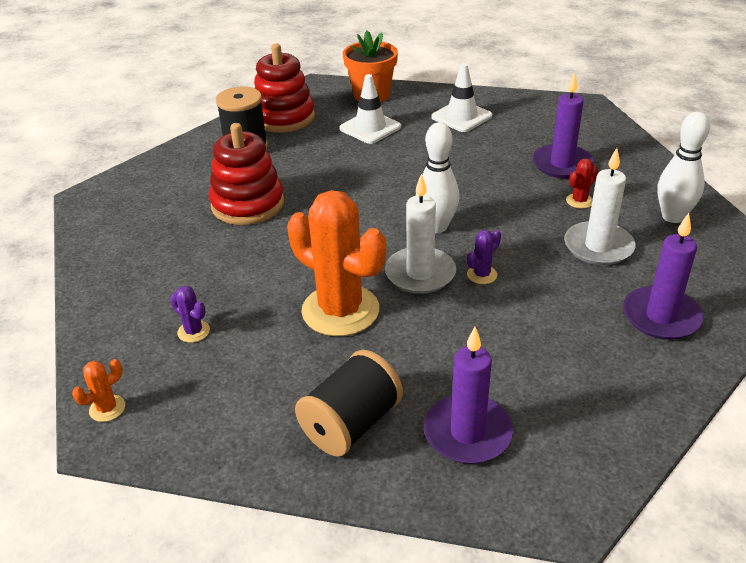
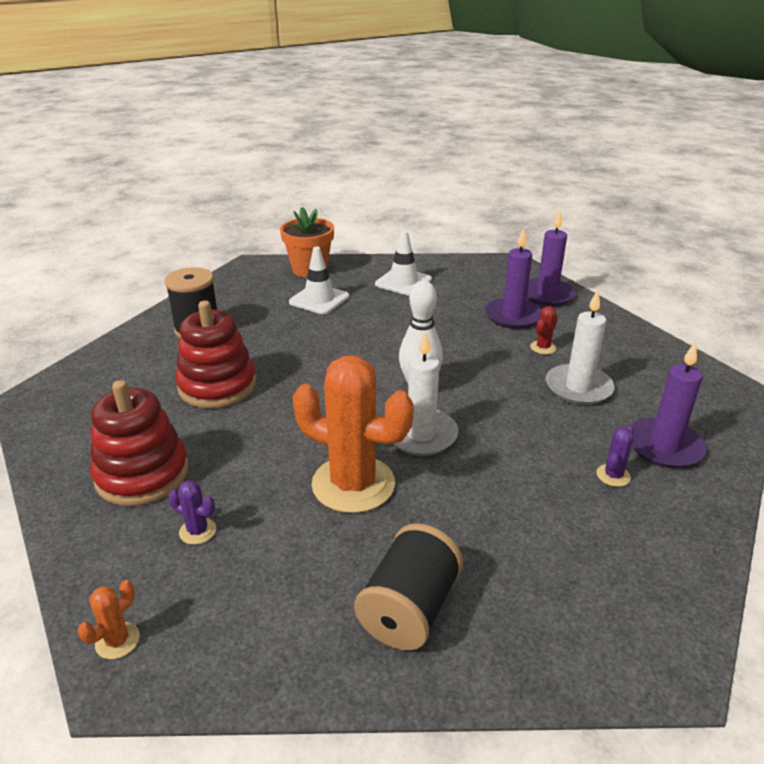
camera: 15 degrees left, 5 degrees down
red stacking toy [254,44,315,133] -> red stacking toy moved to [90,380,189,506]
purple candle [424,327,513,464] -> purple candle moved to [527,210,576,306]
purple cactus [467,230,501,284] -> purple cactus moved to [597,425,634,487]
white bowling pin [657,111,710,223] -> none

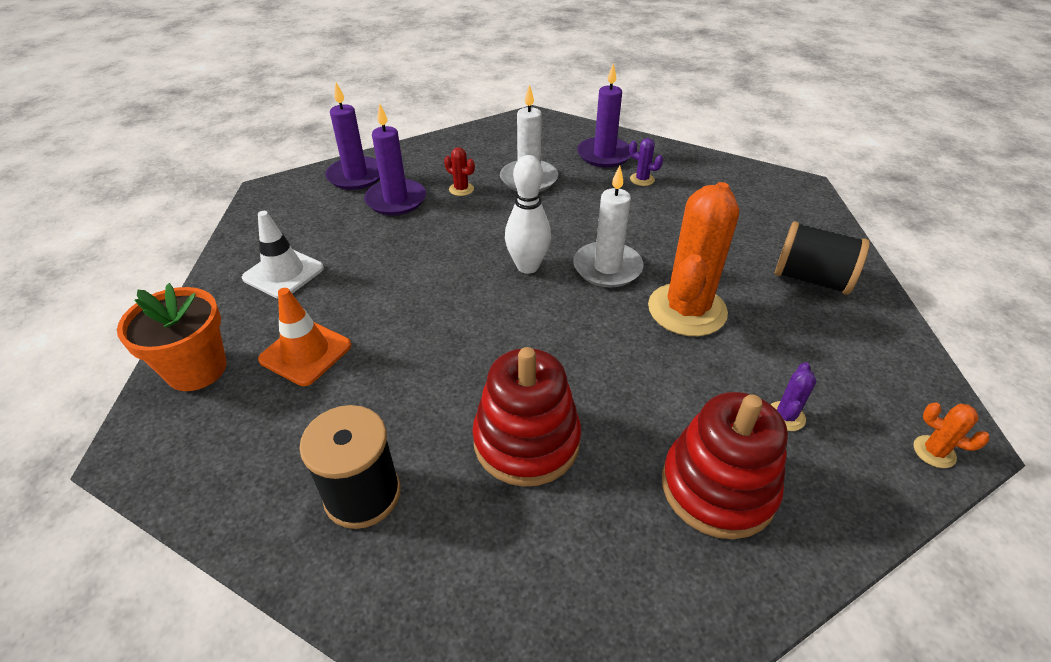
camera: 90 degrees left, 10 degrees up
white traffic cone [289,247,349,314] -> orange traffic cone [258,288,351,386]

